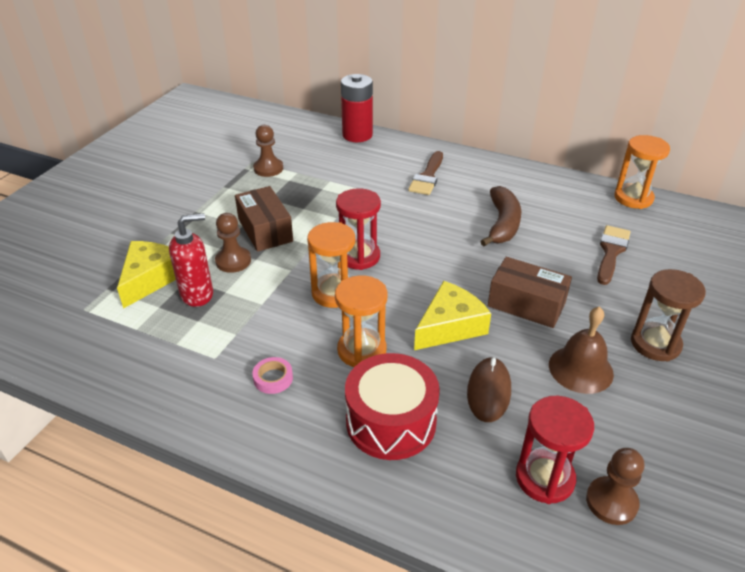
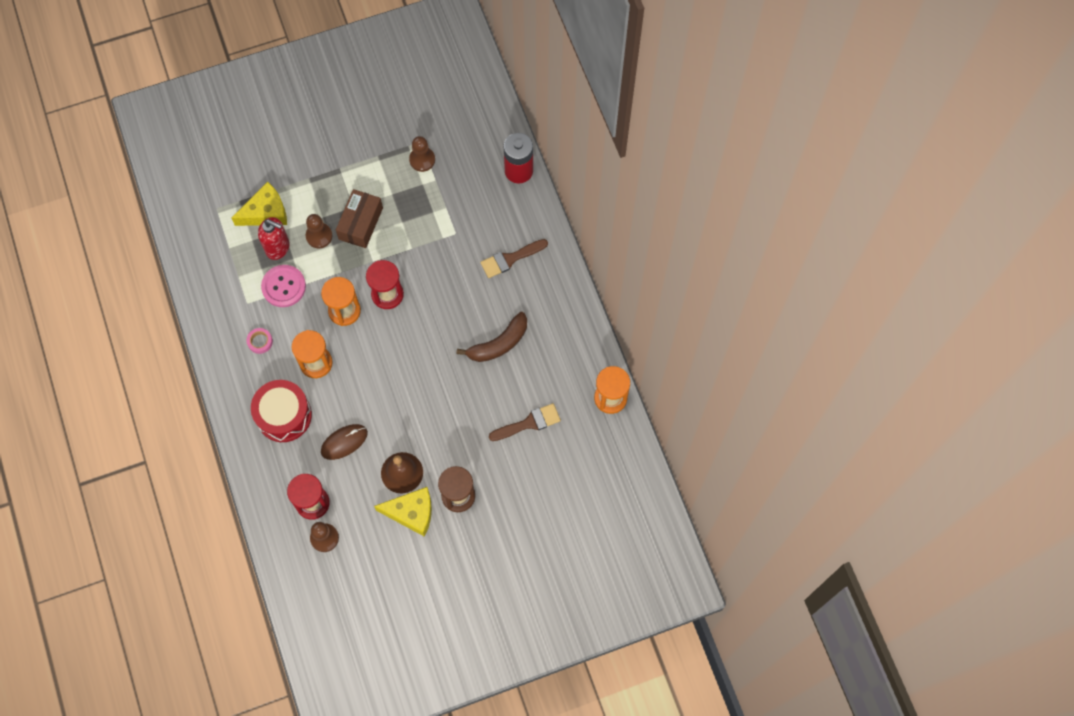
camera: 45 degrees right, 30 degrees up
yellow cheese [414,281,491,350] -> yellow cheese moved to [374,487,432,537]
brown box [488,257,572,328] -> none
none -> pink button [261,265,306,307]

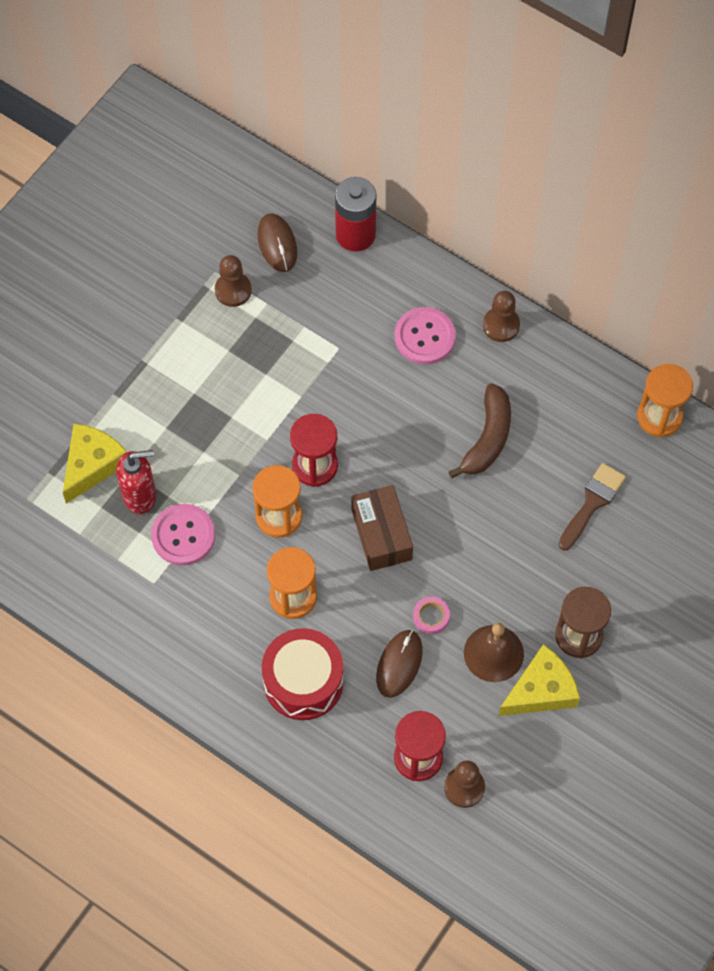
camera: 35 degrees left, 5 degrees down
pink tape [246,328,273,354] -> pink tape moved to [413,597,450,634]
brown pawn [305,214,333,248] -> brown pawn moved to [483,291,520,342]
brown box [336,189,383,248] -> brown box moved to [351,485,413,571]
brown brush [480,239,548,278] -> pink button [395,307,456,364]
none -> brown mouse [257,213,297,272]

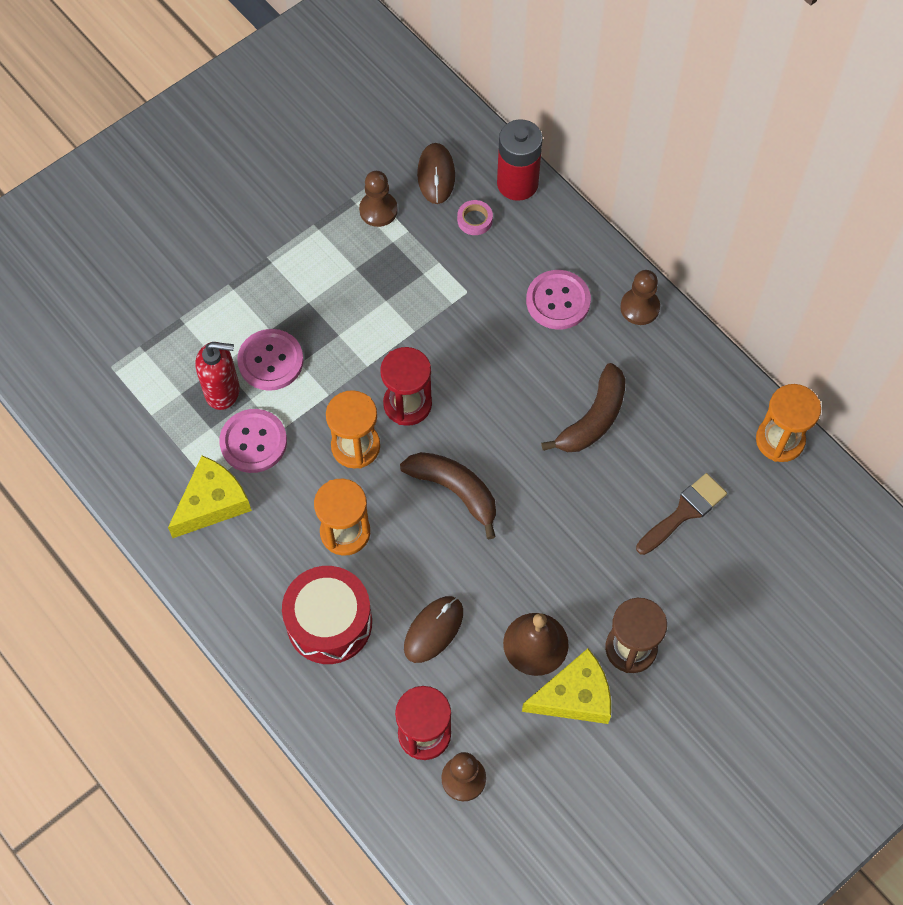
camera: 15 degrees right, 0 degrees up
yellow cheese [63,424,127,504] -> yellow cheese moved to [168,456,252,538]
brown box [351,485,413,571] -> brown banana [400,452,496,539]
pink tape [413,597,450,634] -> pink tape moved to [457,200,493,235]
none -> pink button [237,329,304,391]

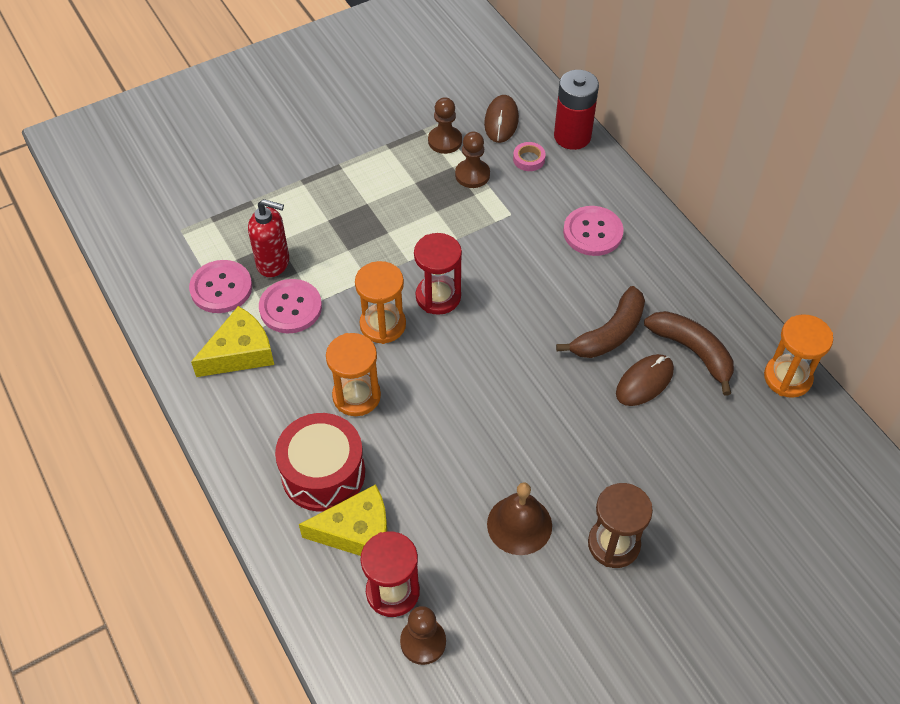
camera: 10 degrees right, 10 degrees down
pink button [237,329,304,391] -> pink button moved to [189,260,252,313]
brown banana [400,452,496,539] -> brown banana moved to [644,311,734,396]
brown mouse [404,596,463,663] -> brown mouse moved to [616,354,674,406]
yellow cheese [522,649,611,724] -> yellow cheese moved to [299,484,387,556]
brown pawn [620,270,660,325] -> brown pawn moved to [455,132,490,188]
brown brush [636,473,727,555] -> none

